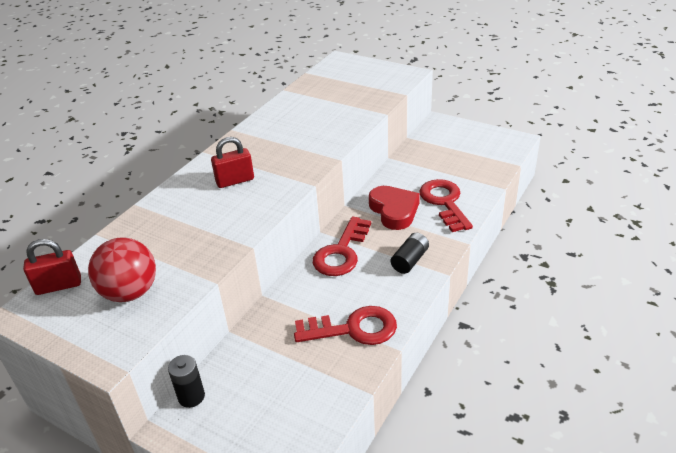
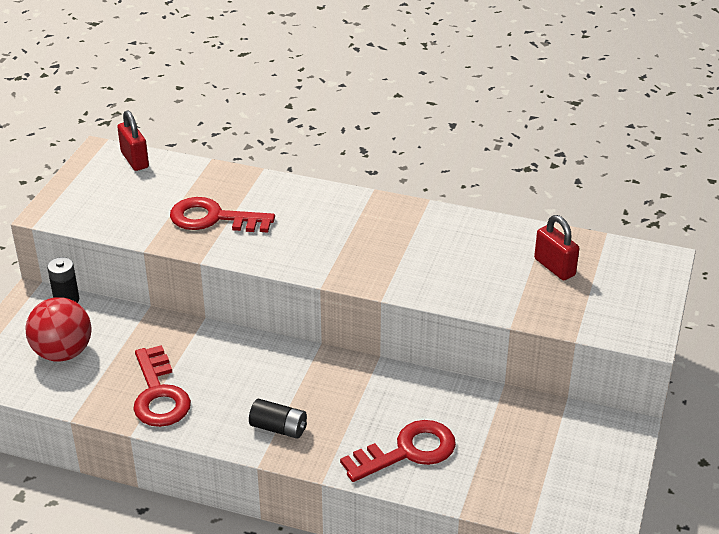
camera: 75 degrees right, 0 degrees up
red ball [88,237,156,302] -> red ball moved to [26,297,91,362]
red padlock [211,137,254,188] -> red padlock moved to [534,215,579,281]
red key [313,216,371,276] -> red key moved to [170,197,275,233]
red heart [369,186,420,230] -> none

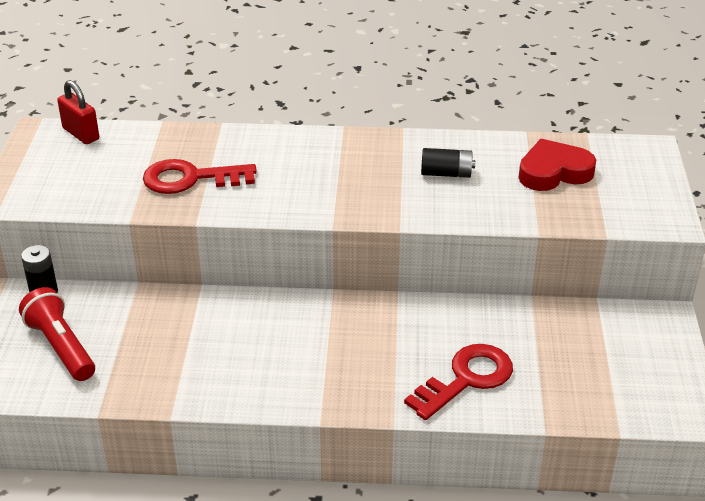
camera: 15 degrees left, 0 degrees up
red ball [26,297,91,362] -> red flashlight [19,287,95,381]
red key [133,345,191,427] -> none
black battery [249,399,307,439] -> black battery moved to [421,148,475,178]
red padlock [534,215,579,281] -> red heart [519,139,596,191]

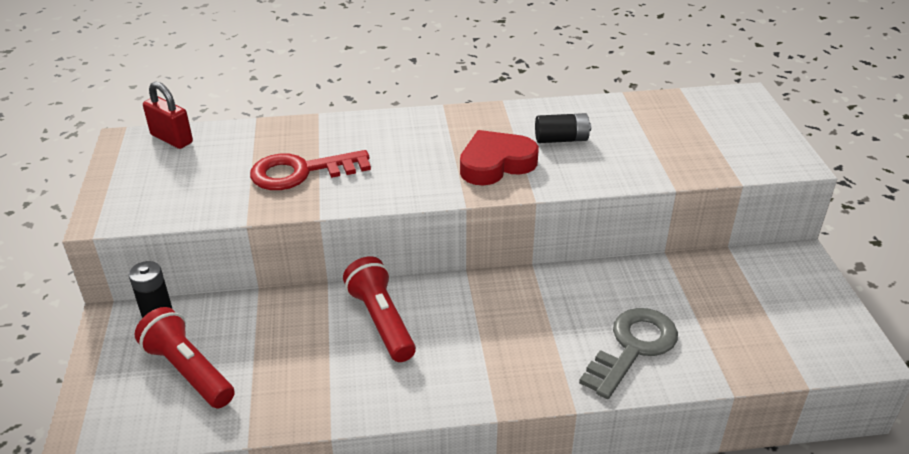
camera: 10 degrees left, 0 degrees up
red key [404,344,513,420] -> grey key [579,308,678,399]
red heart [519,139,596,191] -> red heart moved to [460,130,539,186]
none -> red flashlight [343,256,416,362]

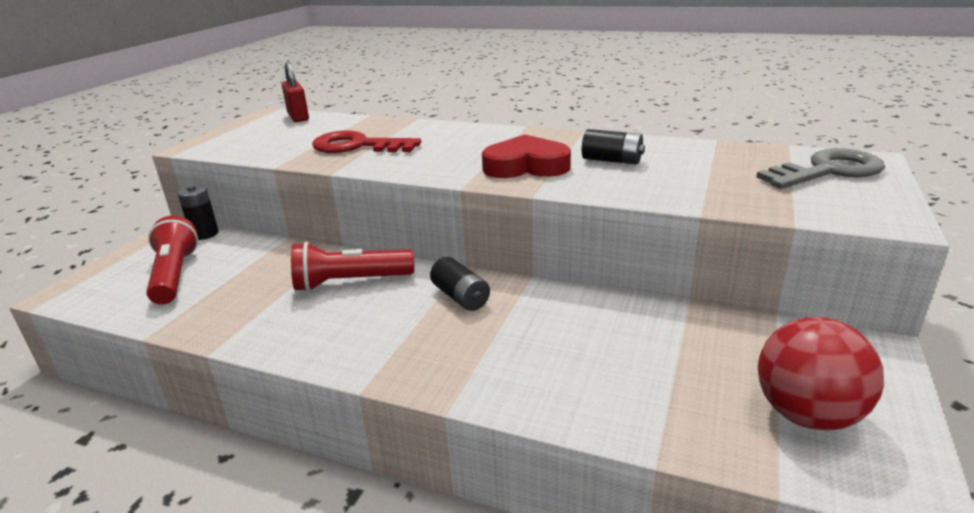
camera: 30 degrees right, 10 degrees down
red flashlight [343,256,416,362] -> red flashlight turned 105 degrees counterclockwise [291,242,414,292]
grey key [579,308,678,399] -> grey key moved to [756,148,885,189]
none -> black battery [430,257,490,311]
none -> red ball [758,317,884,430]

